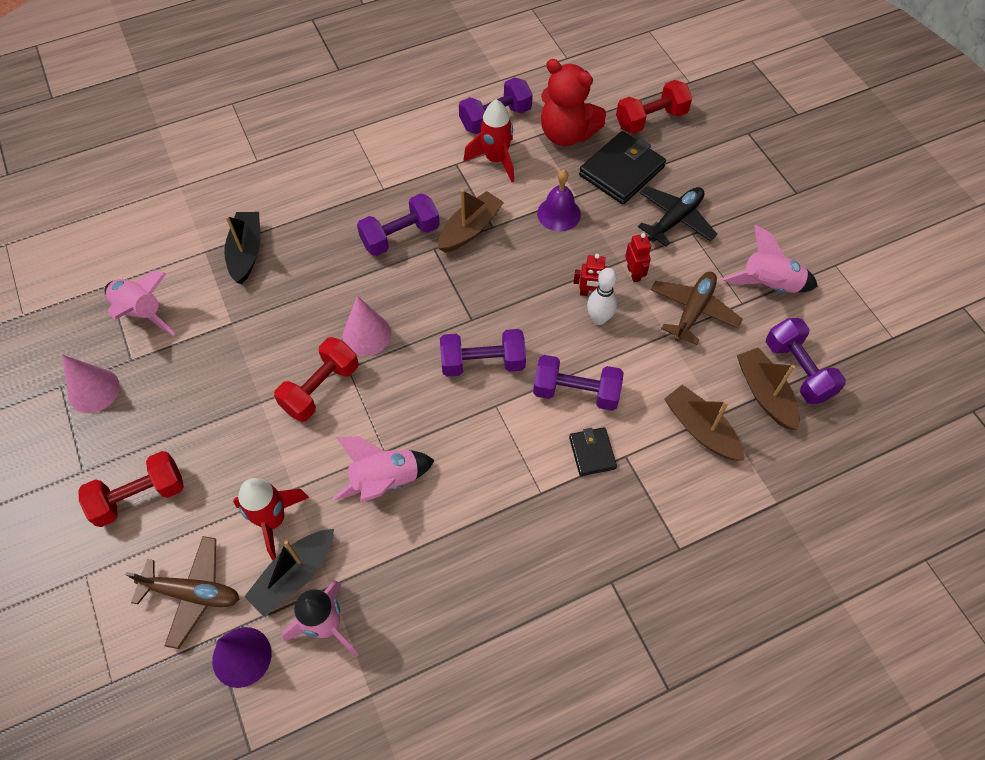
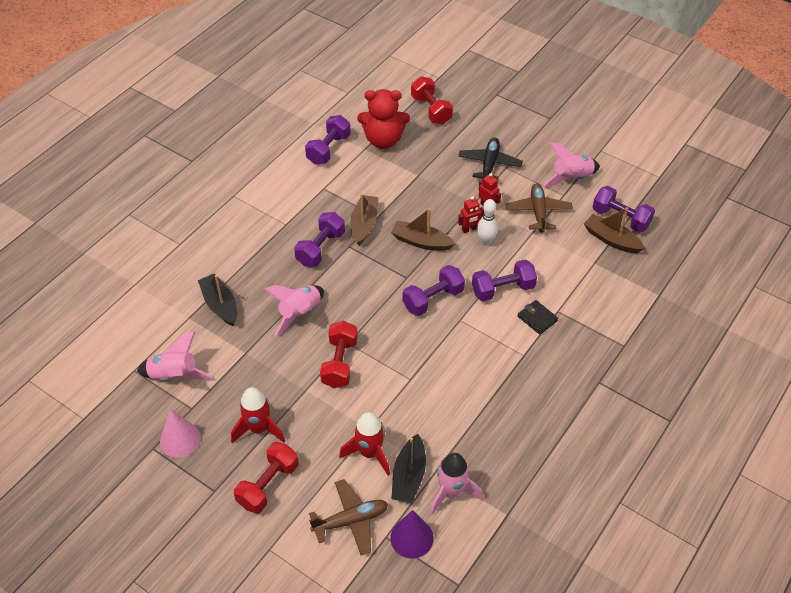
camera: 30 degrees left, 10 degrees down
pink rocket [333,436,435,503] -> pink rocket moved to [264,285,324,336]
pink cone [343,296,391,356] -> none
red rocket [463,100,514,182] -> red rocket moved to [231,387,285,443]
purple bell [537,170,581,232] -> none
black wallet [579,131,666,205] -> none
red dumbbell [616,80,692,134] -> red dumbbell turned 60 degrees counterclockwise [411,76,453,124]
brown boat [664,385,744,460] -> brown boat moved to [391,208,455,251]

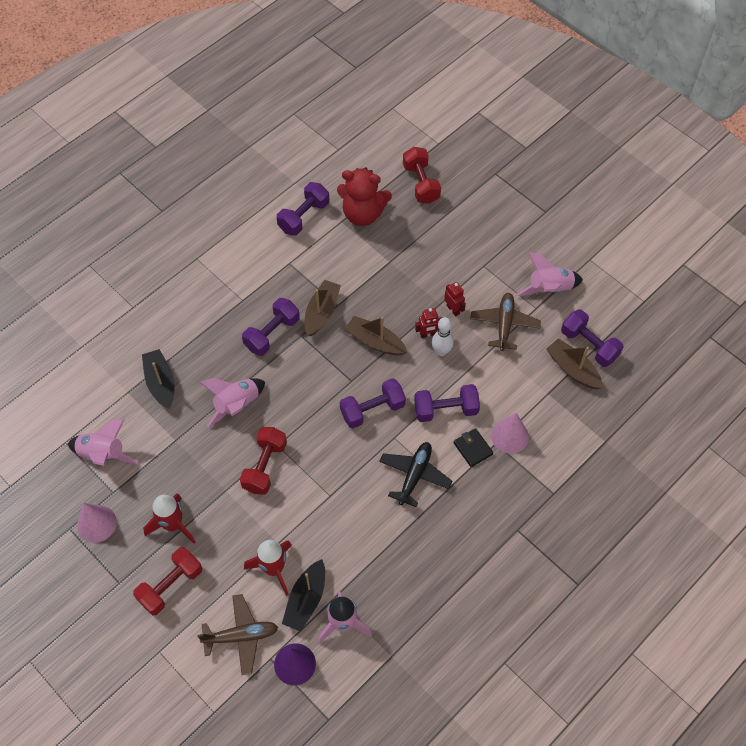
camera: 10 degrees right, 10 degrees up
black plane [458,138,523,180] -> black plane moved to [379,442,452,507]
none -> pink cone [491,413,529,454]

